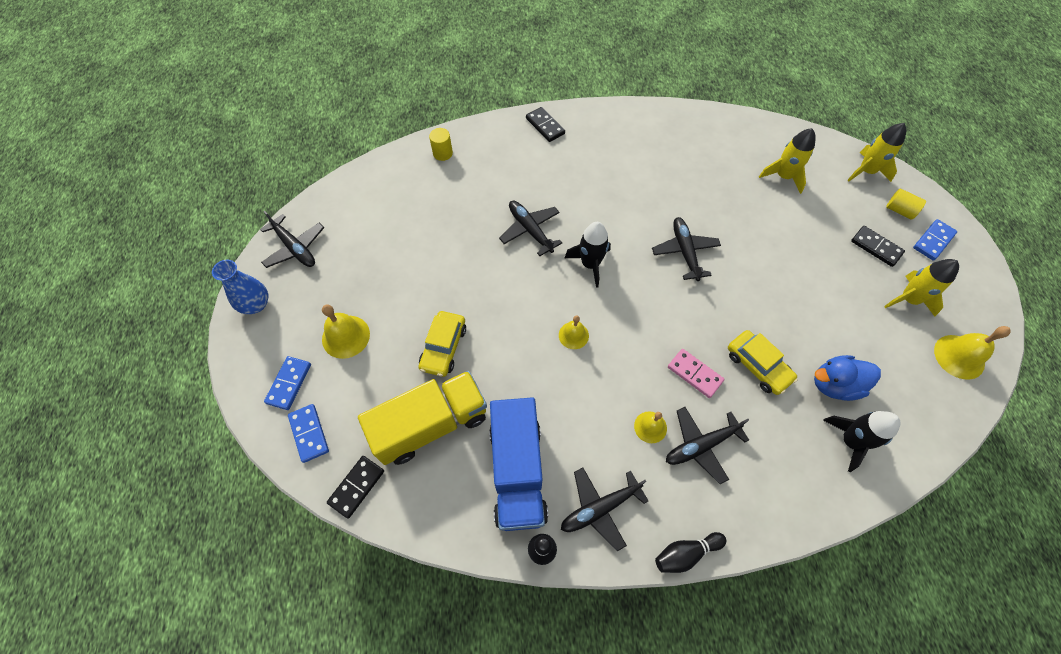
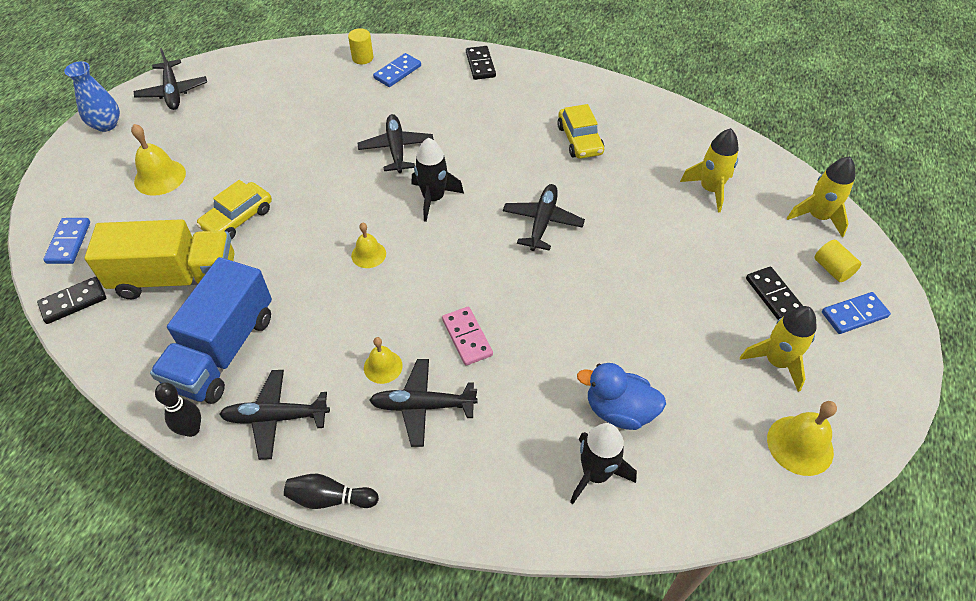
camera: 25 degrees right, 10 degrees down
blue domino [264,356,311,410] -> blue domino moved to [373,53,421,87]
yellow car [728,330,798,395] -> yellow car moved to [557,104,604,159]

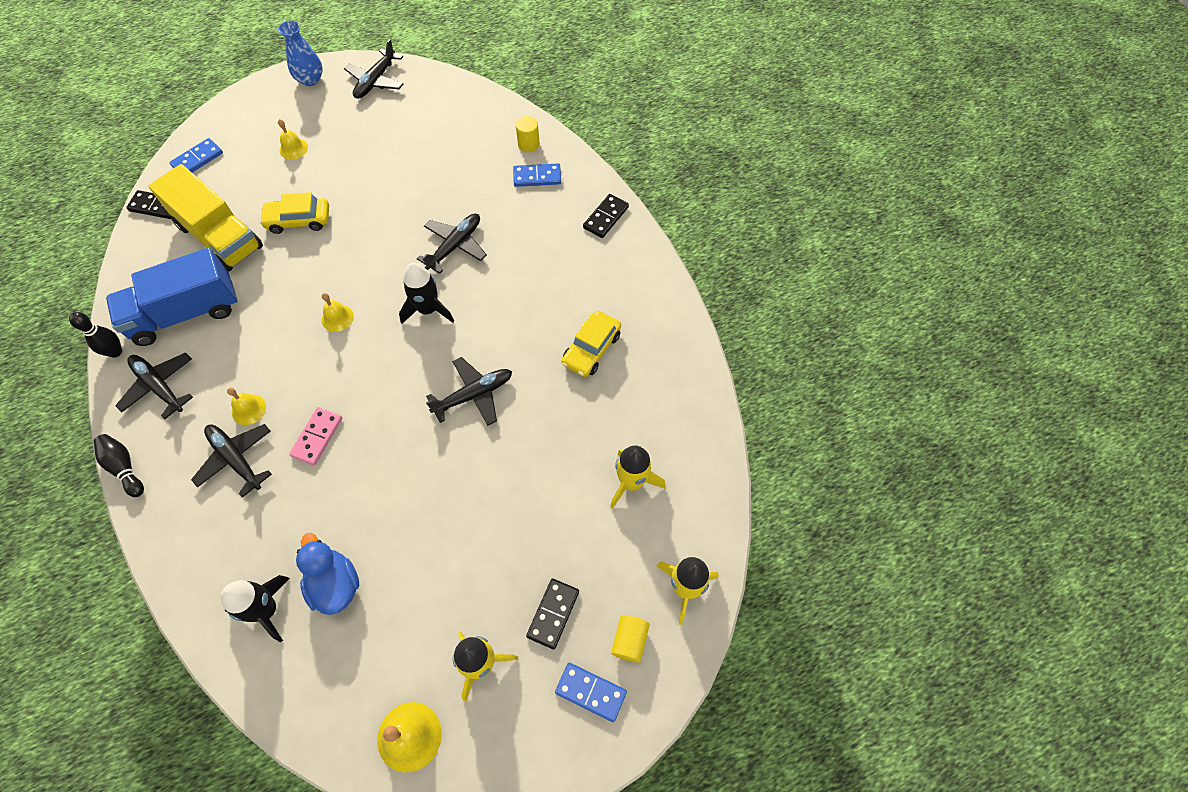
camera: 45 degrees right, 10 degrees up
yellow bell [131,124,186,196] -> yellow bell [278,119,308,160], size x0.64

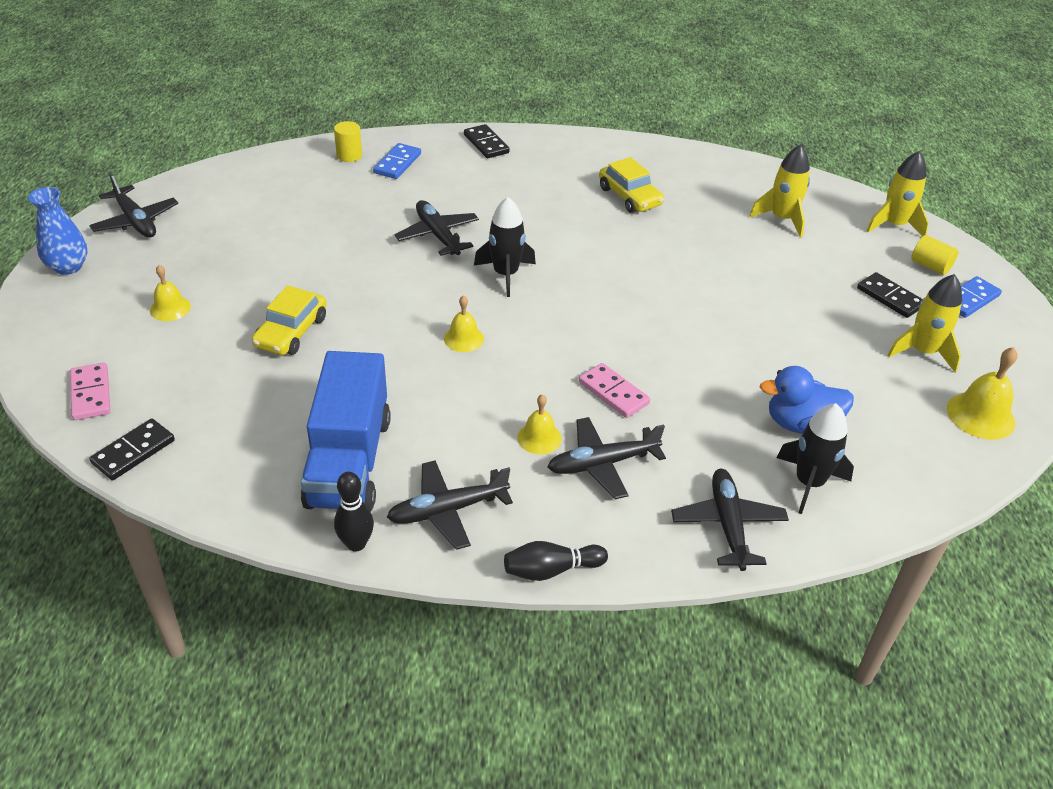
camera: 65 degrees left, 20 degrees down
yellow truck [149,164,263,272] -> none
blue domino [169,138,223,172] -> pink domino [70,363,111,420]
black plane [426,357,512,426] -> black plane moved to [671,469,789,571]

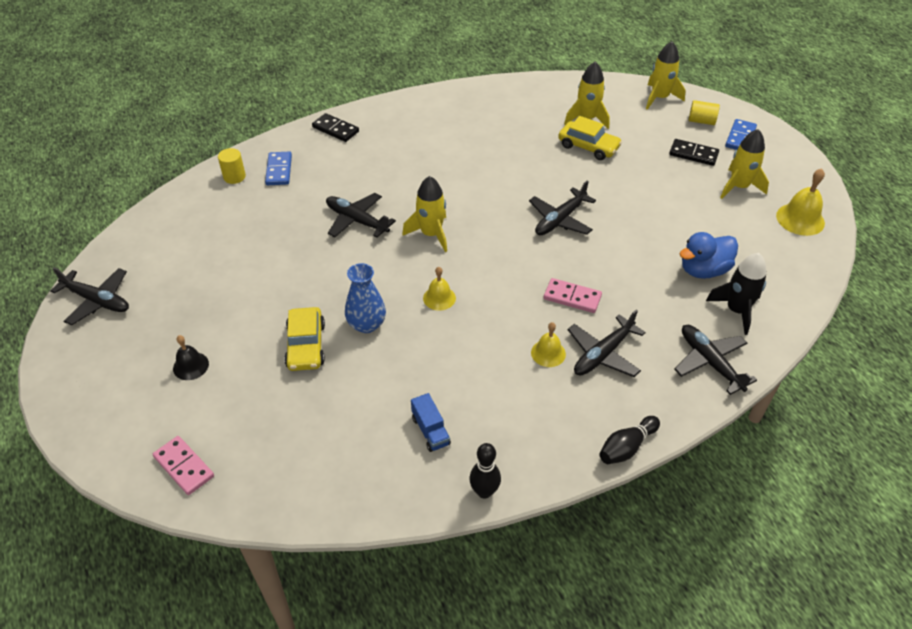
camera: 25 degrees left, 5 degrees up
blue vase [28,187,88,275] -> blue vase moved to [345,263,386,333]
black domino [89,419,175,480] -> none
yellow bell [150,265,191,321] -> black bell [173,335,209,380]
blue truck [301,351,391,512] -> blue truck [411,393,451,452], size x0.42
black plane [387,460,513,550] -> black plane moved to [529,180,596,235]
black rocket [474,197,536,297] -> yellow rocket [402,176,447,252]
yellow car [599,157,664,213] -> yellow car moved to [558,116,622,160]

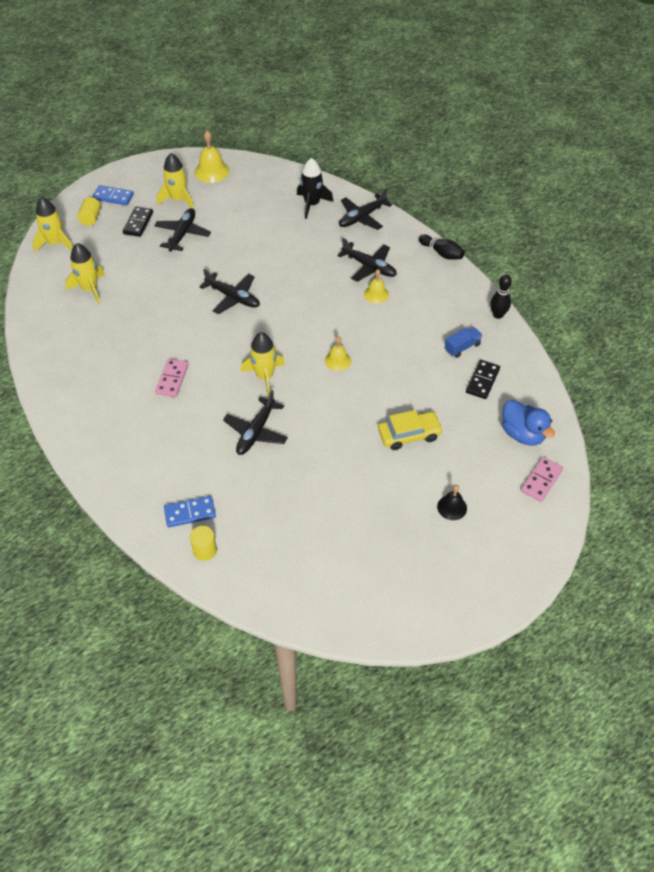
camera: 100 degrees left, 5 degrees up
black plane [50,267,129,325] -> black plane moved to [154,208,211,252]
black domino [312,113,359,142] -> black domino moved to [466,360,500,399]
blue vase [345,263,386,333] -> none
pink domino [544,278,602,313] -> pink domino moved to [155,359,189,397]
yellow car [558,116,622,160] -> none
blue duck [679,232,738,279] -> blue duck moved to [502,400,555,446]

